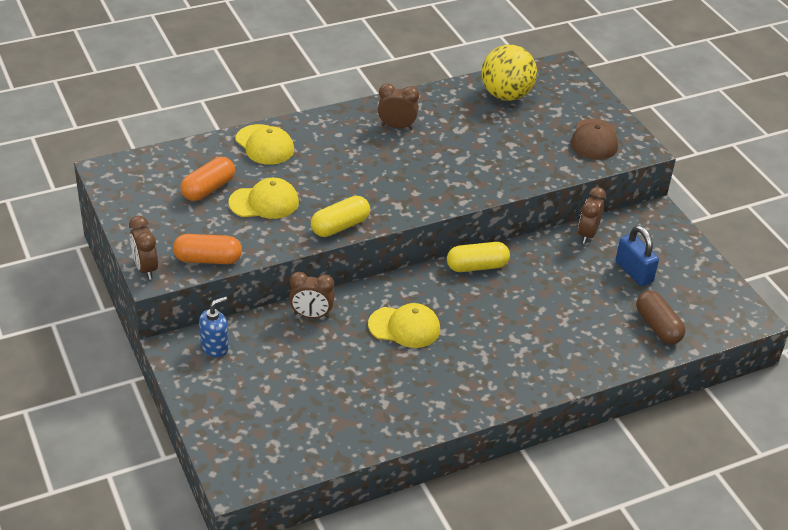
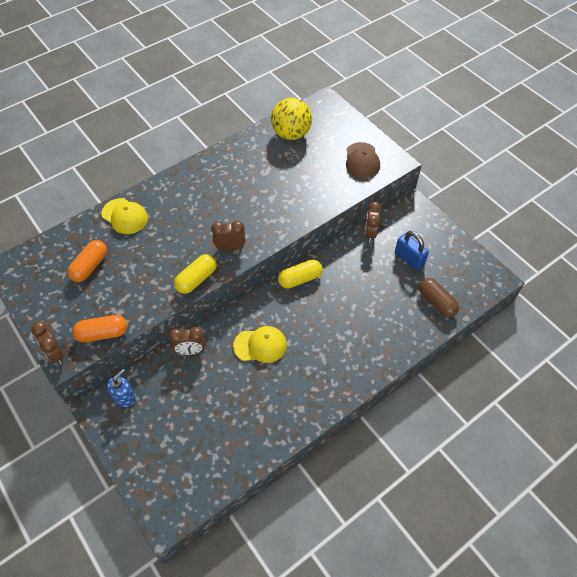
camera: 10 degrees left, 15 degrees up
yellow cap [228,178,299,219] -> none
brown clock [378,83,419,129] -> brown clock moved to [211,221,245,251]

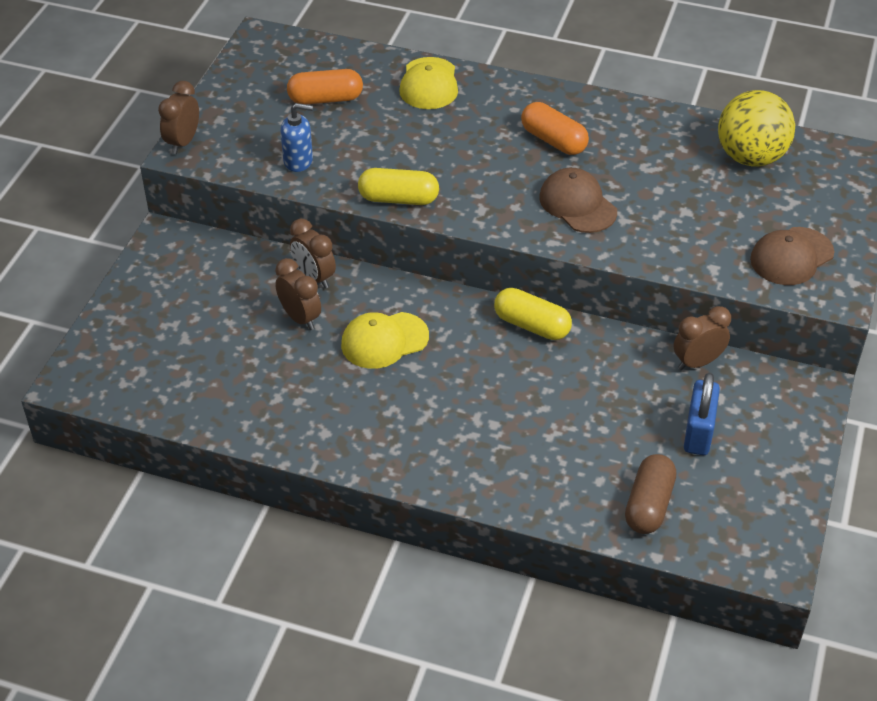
camera: 55 degrees right, 10 degrees down
orange capsule [72,315,127,342] -> orange capsule moved to [521,102,589,155]
blue soap dispenser [107,369,136,407] -> blue soap dispenser moved to [281,103,313,172]
brown clock [211,221,245,251] -> brown clock moved to [275,258,321,330]
yellow cap [233,326,287,363] -> yellow cap turned 105 degrees clockwise [341,312,429,369]
none -> brown cap [539,168,617,233]

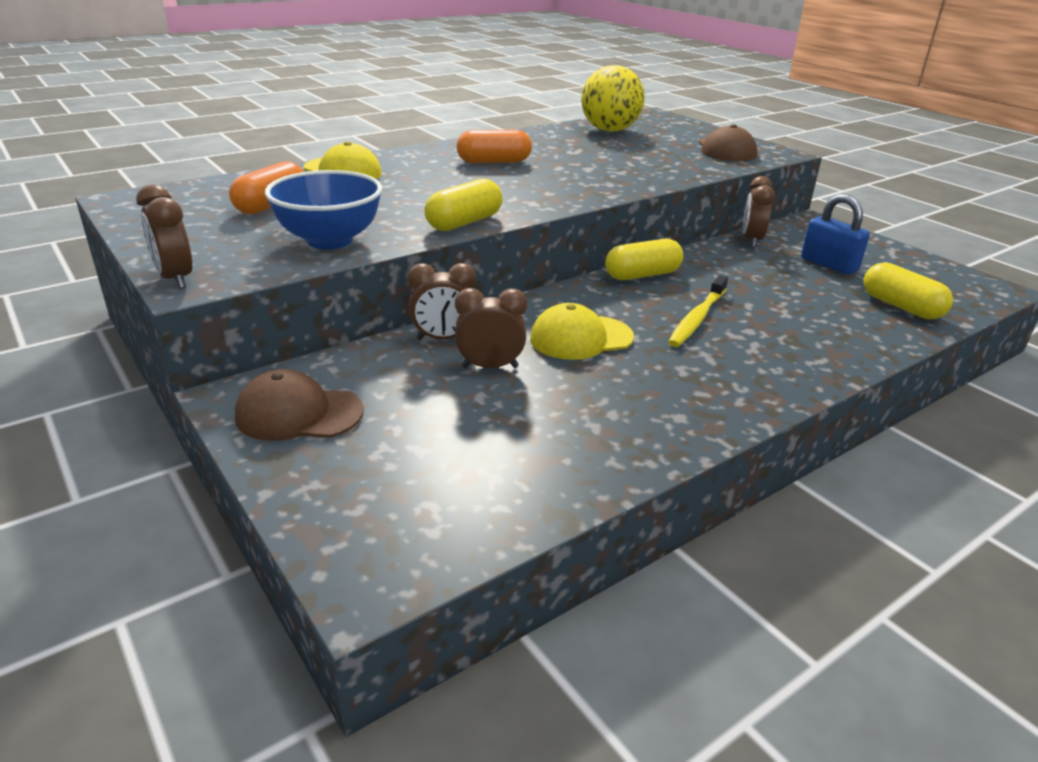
camera: 55 degrees left, 15 degrees down
blue soap dispenser [281,103,313,172] -> blue bowl [265,170,382,249]
yellow cap [341,312,429,369] -> yellow cap turned 60 degrees clockwise [530,303,634,360]
brown cap [539,168,617,233] -> brown cap moved to [235,369,364,441]
brown capsule [625,454,676,534] -> yellow capsule [863,262,953,319]
none -> yellow toothbrush [668,275,728,347]

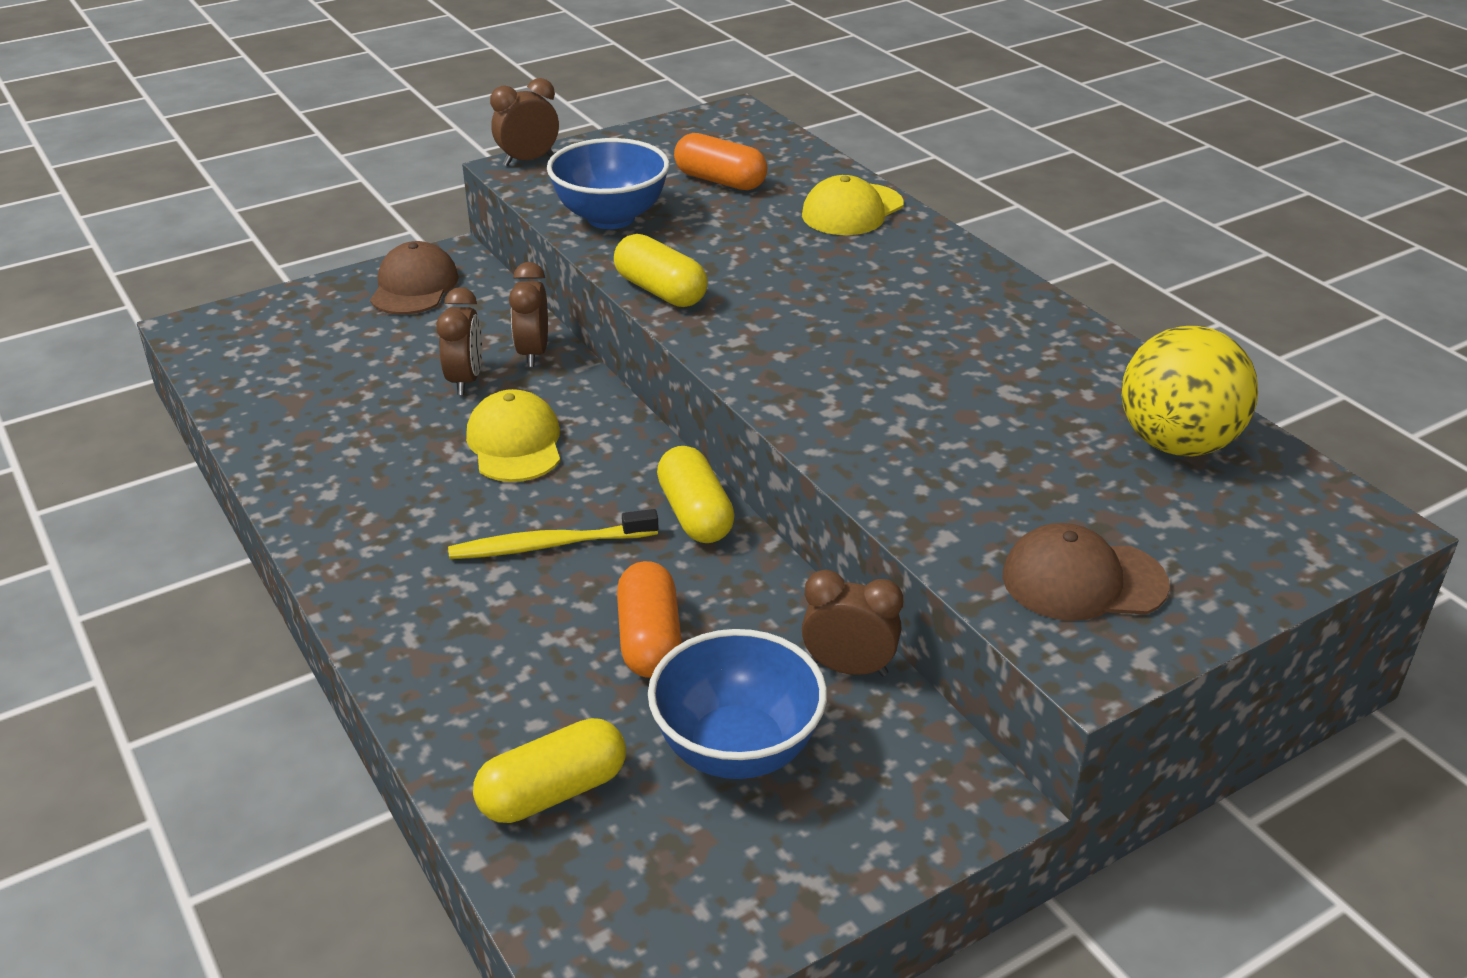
camera: 95 degrees right, 5 degrees up
orange capsule [457,130,532,163] -> orange capsule moved to [617,561,682,678]
yellow toothbrush [668,275,728,347] -> yellow toothbrush turned 45 degrees counterclockwise [448,509,659,559]
blue padlock [801,194,870,275] -> blue bowl [648,629,827,779]

